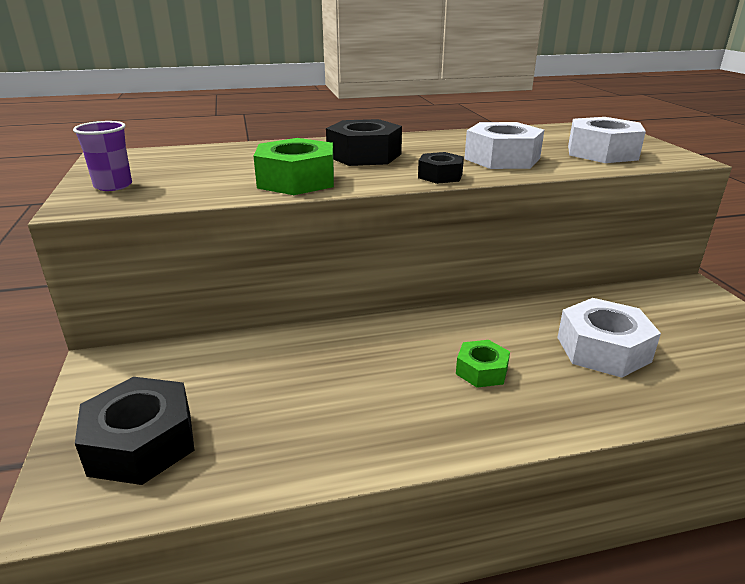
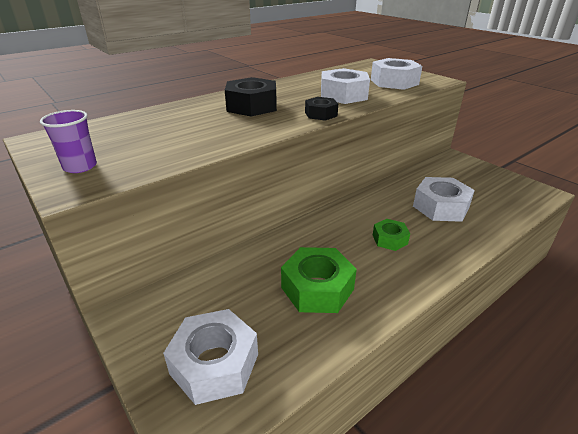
camera: 25 degrees left, 5 degrees up
black nut [75,377,194,485] -> white nut [163,309,258,405]
green nut [254,138,334,195] -> green nut moved to [281,247,357,313]

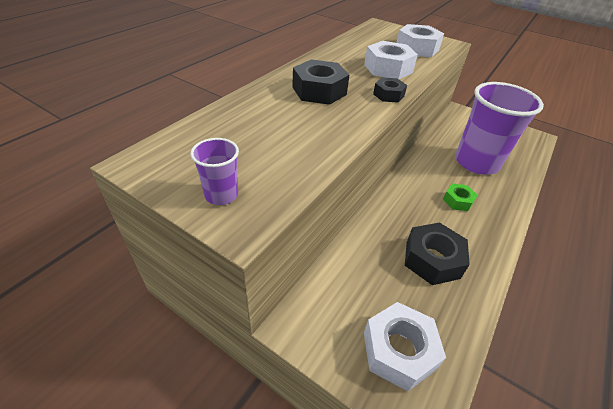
camera: 20 degrees left, 10 degrees up
green nut [281,247,357,313] -> black nut [405,223,470,285]
white nut [413,177,475,222] -> purple cup [455,82,544,175]

